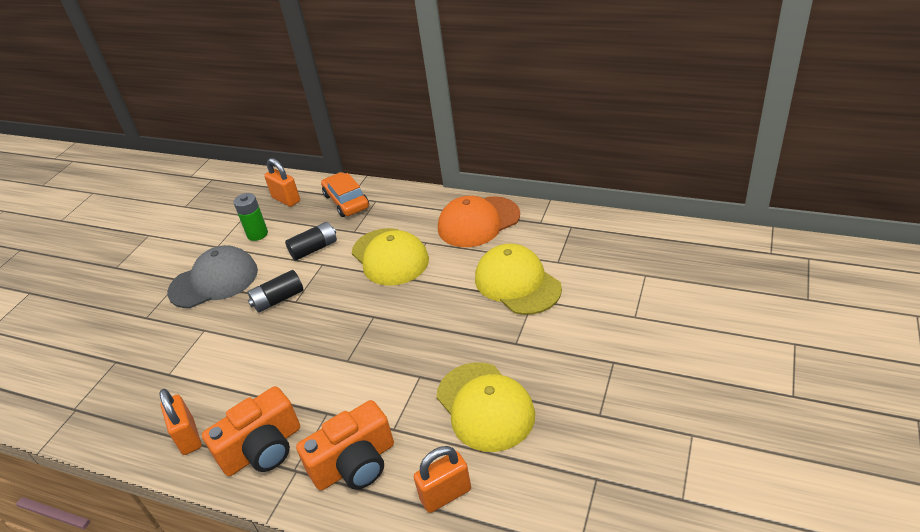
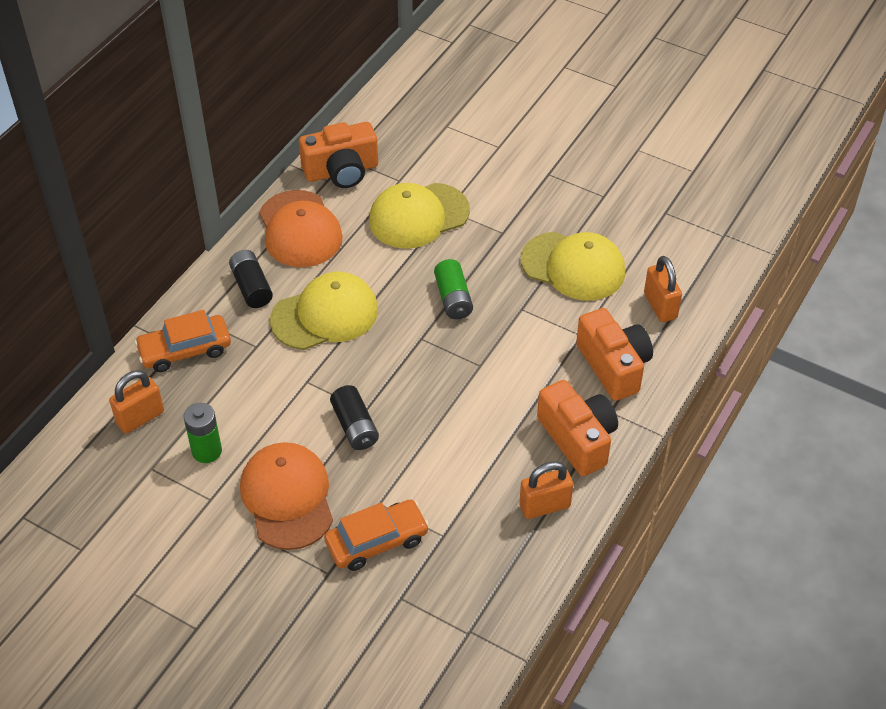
camera: 85 degrees left, 10 degrees up
grey cap [167,245,258,308] -> orange cap [240,442,333,550]
black battery [285,222,337,261] -> black battery moved to [229,250,273,308]
yellow cap [437,362,535,452] -> yellow cap turned 45 degrees clockwise [521,232,625,301]
none -> orange camera [299,122,378,188]
none -> orange car [324,499,429,571]
none -> green battery [434,259,473,319]

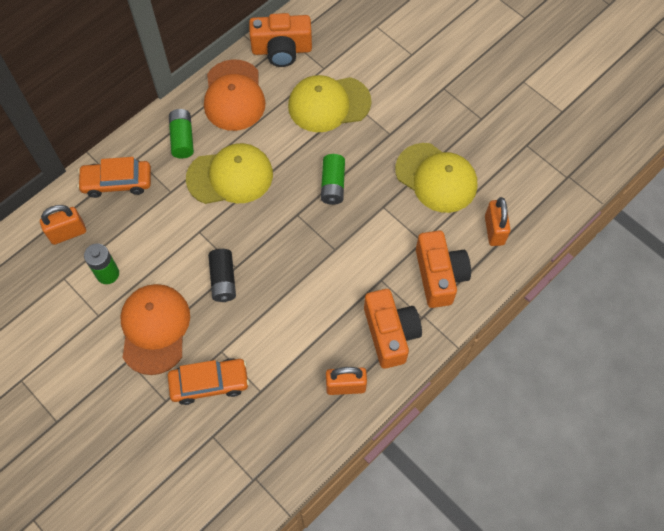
camera: 15 degrees right, 15 degrees up
black battery [229,250,273,308] -> green battery [169,109,194,158]

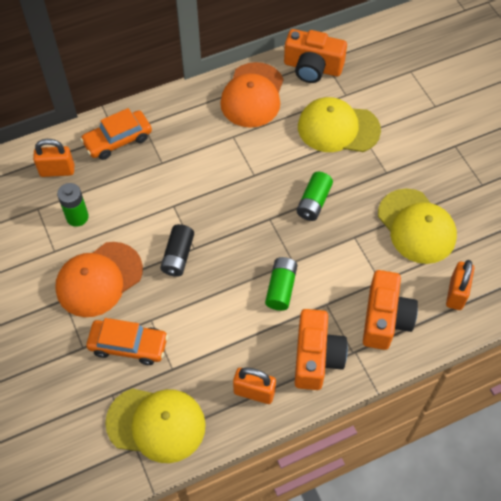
camera: 20 degrees right, 5 degrees down
orange car [77,157,151,198] -> orange car turned 45 degrees counterclockwise [80,108,152,160]
orange cap [120,284,190,375] -> orange cap turned 150 degrees counterclockwise [55,242,143,317]
green battery [169,109,194,158] -> green battery moved to [265,257,297,311]
yellow cap [186,143,273,204] -> yellow cap moved to [105,388,206,463]

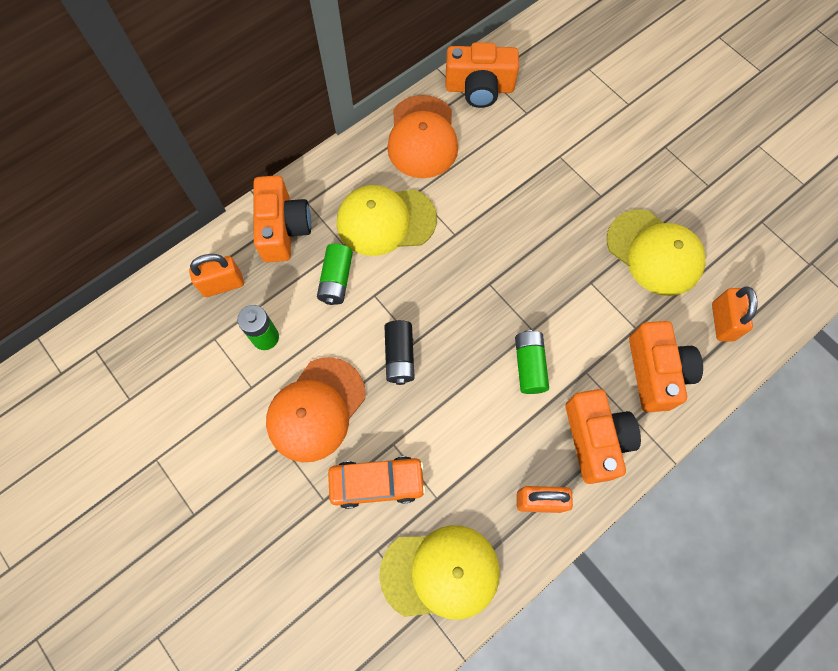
camera: 15 degrees left, 10 degrees up
orange car [80,108,152,160] -> orange camera [254,175,311,262]
green battery [296,172,333,221] -> green battery moved to [317,244,353,305]
yellow cap [298,97,381,152] -> yellow cap moved to [337,185,437,256]

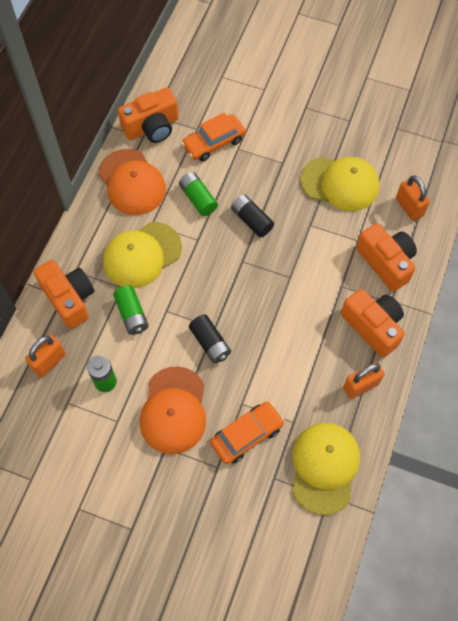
camera: 30 degrees left, 5 degrees down
yellow cap [379,525,500,620] -> yellow cap turned 45 degrees counterclockwise [292,423,360,515]
green battery [515,330,549,394] -> green battery moved to [179,172,218,216]
none -> orange car [182,112,246,161]
none -> black battery [231,194,274,238]

